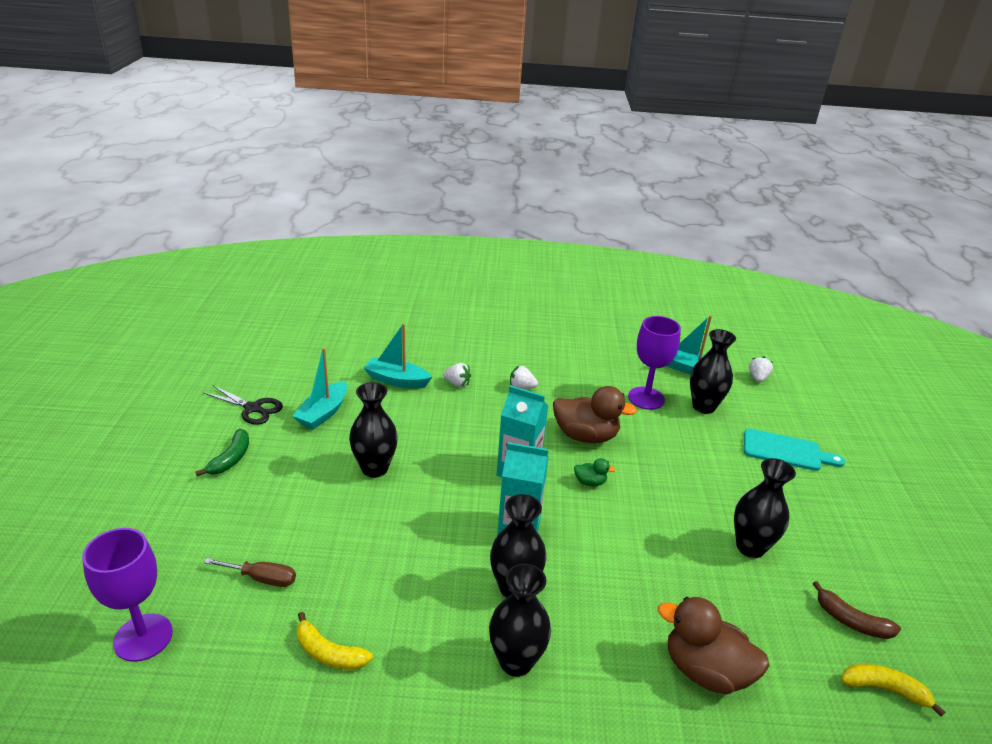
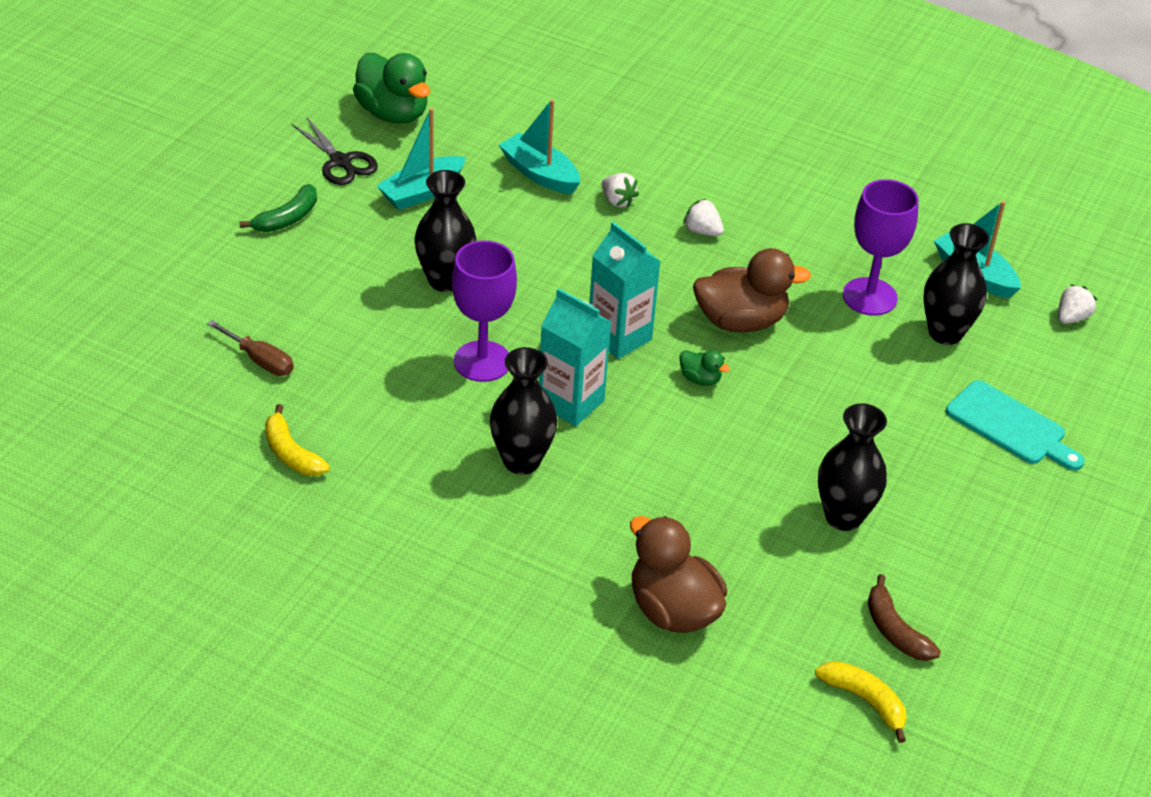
camera: 25 degrees right, 10 degrees up
purple goblet [82,528,173,662] -> purple goblet moved to [452,240,517,382]
black vase [489,563,551,677] -> none
brown duck [553,386,637,443] -> brown duck turned 45 degrees counterclockwise [693,248,811,333]
none -> green duck [353,53,430,124]

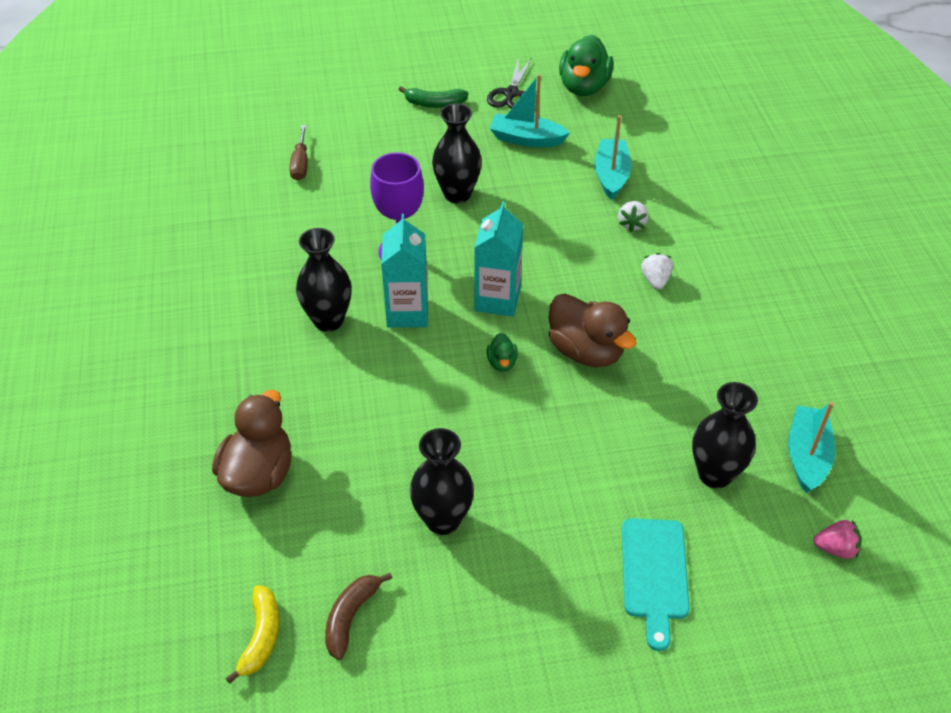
camera: 55 degrees right, 5 degrees up
yellow banana [265,404,330,476] -> none
purple goblet [843,179,919,316] -> none
white strawberry [1058,284,1097,324] -> pink strawberry [814,520,862,559]

